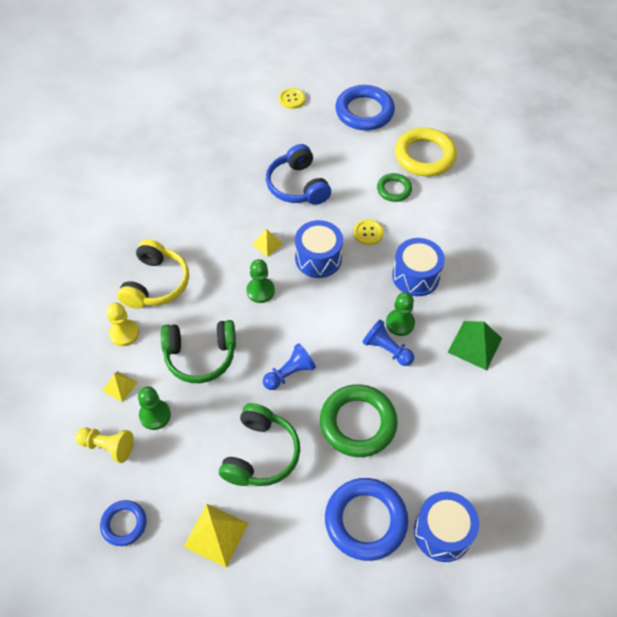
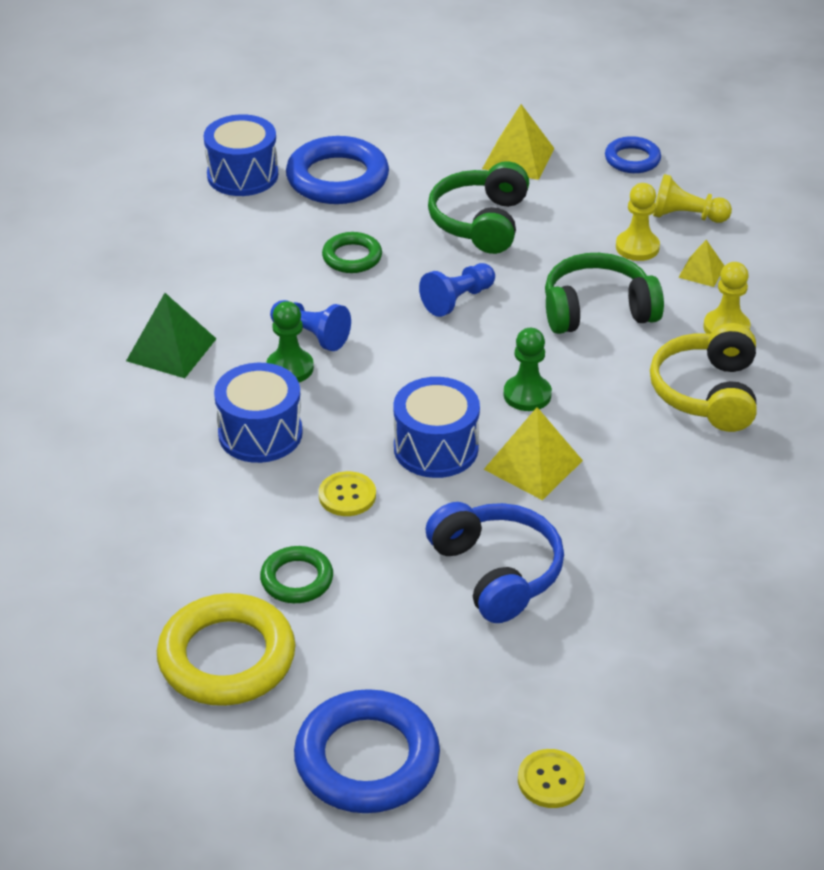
camera: 175 degrees right, 15 degrees down
green pawn [138,386,171,430] -> yellow pawn [616,183,660,261]
yellow pyramid [252,229,283,257] -> yellow pyramid [484,407,583,500], size x1.71
green ring [320,384,398,457] -> green ring [322,232,382,273], size x0.55

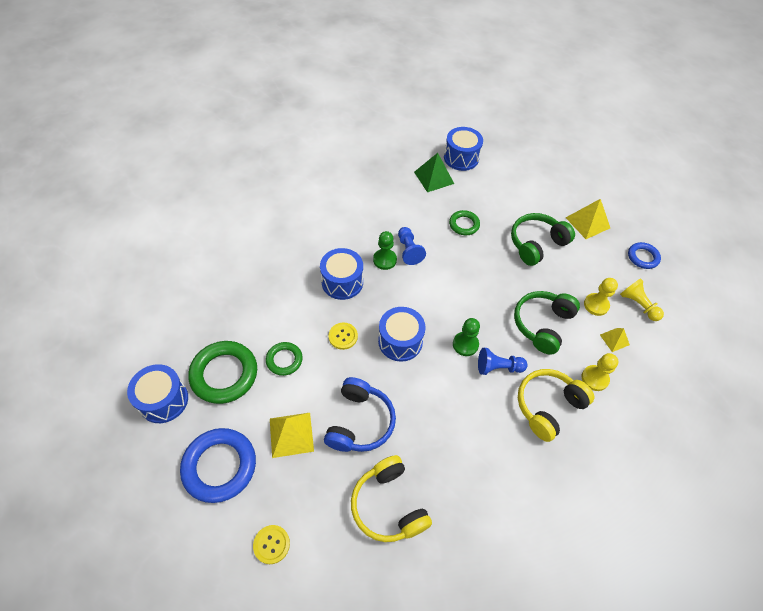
camera: 40 degrees right, 15 degrees up
green pyramid [126,293,216,378] -> green pyramid moved to [414,153,454,192]
yellow ring [157,593,295,706] -> green ring [188,341,257,404]
blue ring [286,136,389,204] -> none
blue pawn [419,263,495,317] -> blue pawn moved to [478,348,528,375]
yellow pyramid [484,407,583,500] -> yellow pyramid moved to [270,413,314,458]
green headphones [545,253,664,334] -> green headphones turned 90 degrees counterclockwise [514,291,580,355]
none -> blue drum [127,364,188,423]
none -> yellow headphones [351,455,432,542]

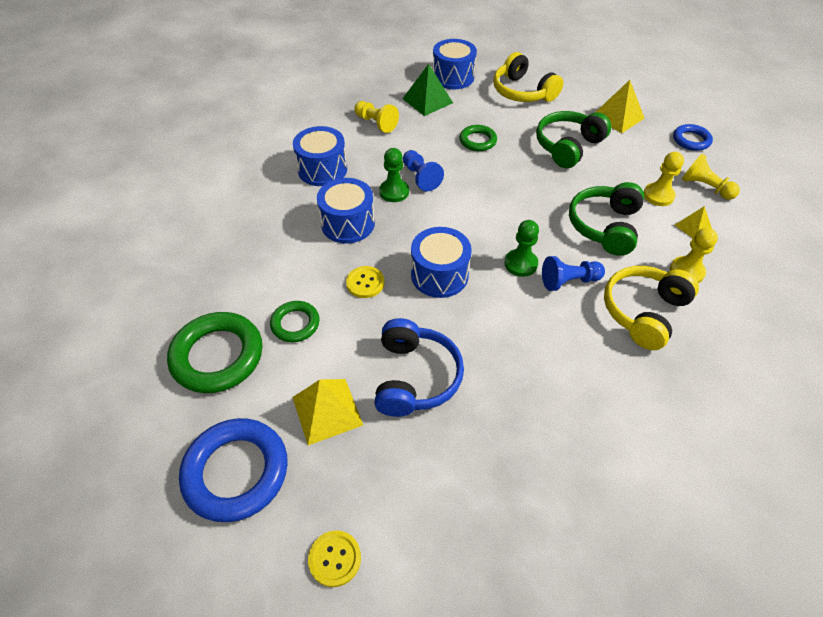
camera: 10 degrees left, 5 degrees down
blue drum [127,364,188,423] -> blue drum moved to [293,126,347,186]
yellow headphones [351,455,432,542] -> yellow headphones moved to [493,52,563,102]
none -> yellow pawn [354,101,399,133]

